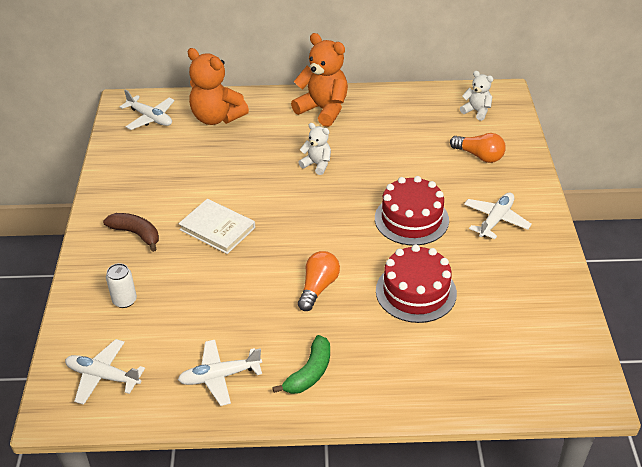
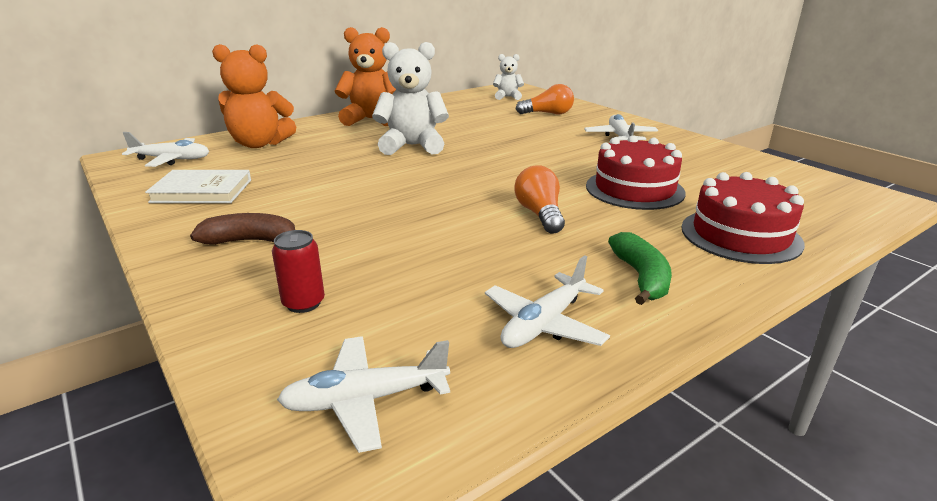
camera: 35 degrees left, 15 degrees down
white can [106,263,137,308] -> red can [272,230,325,313]
white book [178,199,255,254] -> white book moved to [145,170,251,203]
white teddy bear [298,123,331,175] -> white teddy bear [372,42,449,155], size x1.85
red cake [375,176,449,245] -> red cake moved to [681,172,805,264]

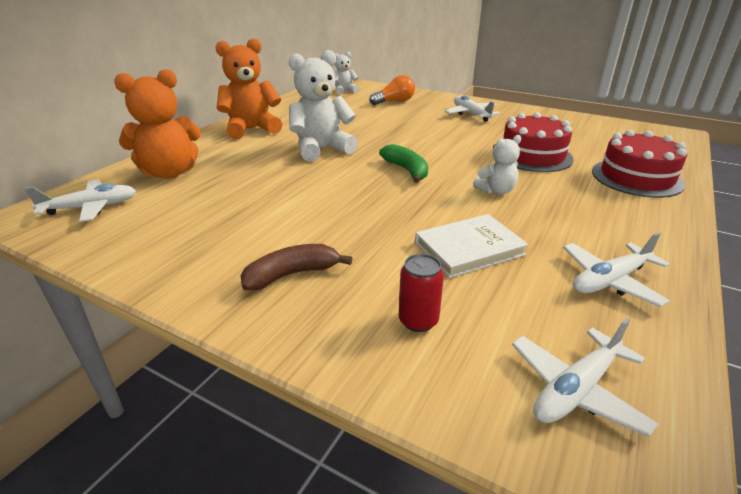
camera: 25 degrees left, 5 degrees up
white book [145,170,251,203] -> white book moved to [415,214,528,278]
white plane [485,255,610,348] -> white plane turned 45 degrees clockwise [563,232,670,307]
orange light bulb [514,165,565,234] -> white teddy bear [473,135,521,194]
green banana [608,232,672,305] -> green banana moved to [379,144,428,183]

